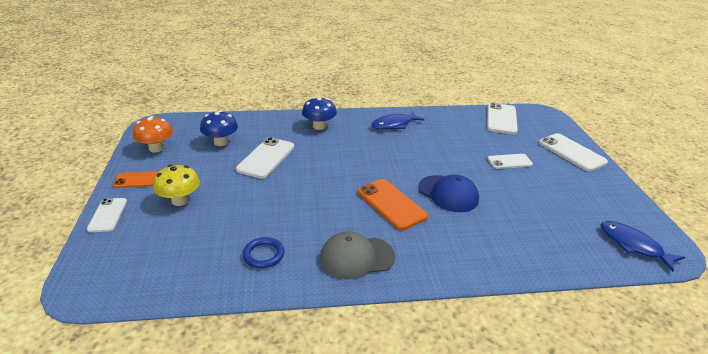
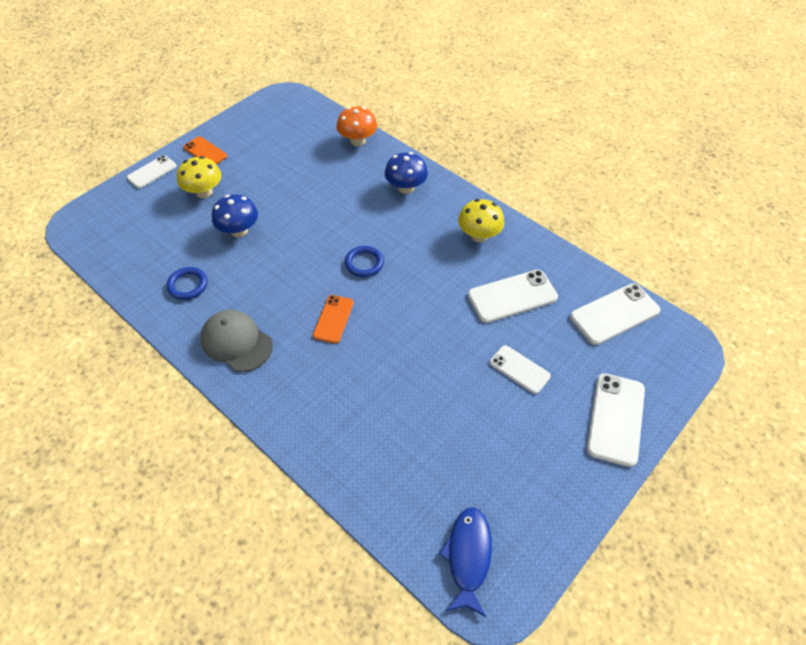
camera: 50 degrees right, 20 degrees up
orange mushroom [133,116,173,153] -> orange mushroom moved to [337,107,377,146]
blue mushroom [200,111,238,146] -> blue mushroom moved to [212,194,258,237]
white phone [236,137,294,179] -> white phone moved to [468,270,558,323]
orange phone [358,179,428,230] -> orange phone [313,295,354,344], size x0.64
blue fish [371,111,425,130] -> yellow mushroom [458,199,505,242]
blue cap [418,174,479,212] -> none
none -> blue ring [345,246,384,277]

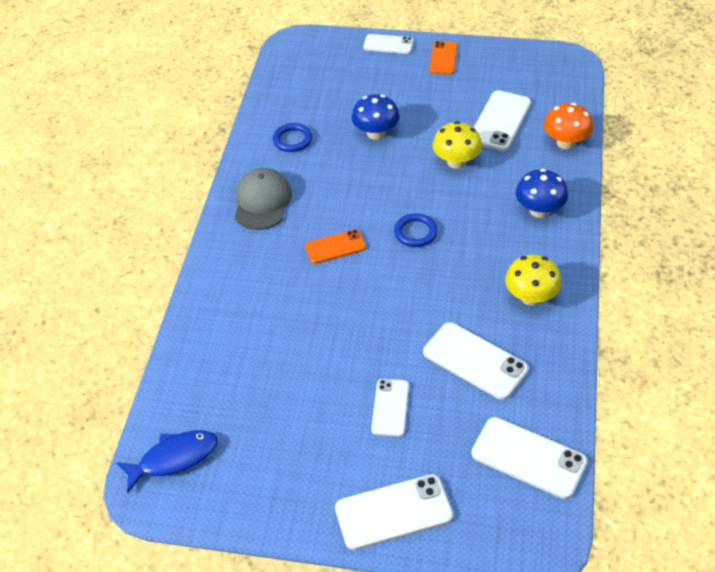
camera: 60 degrees right, 5 degrees down
yellow mushroom [177,156,221,198] -> yellow mushroom moved to [433,121,482,169]
none -> white phone [474,90,531,151]

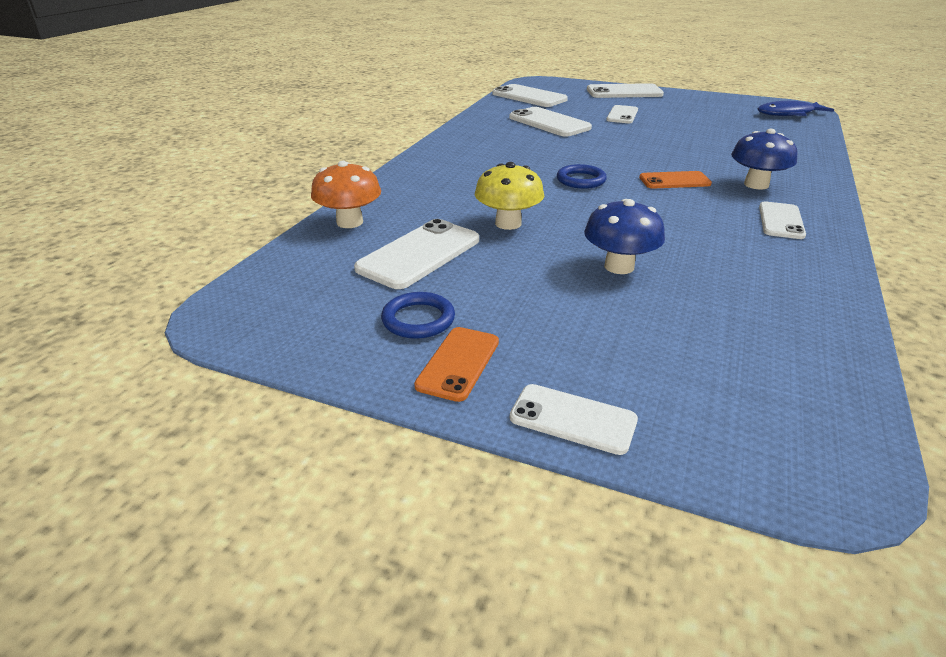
camera: 170 degrees left, 15 degrees down
grey cap [235,168,292,230] -> white phone [759,201,806,239]
blue ring [273,123,312,152] -> blue ring moved to [381,292,455,339]
yellow mushroom [505,254,562,306] -> none
blue mushroom [516,169,568,218] -> blue mushroom moved to [731,129,798,190]

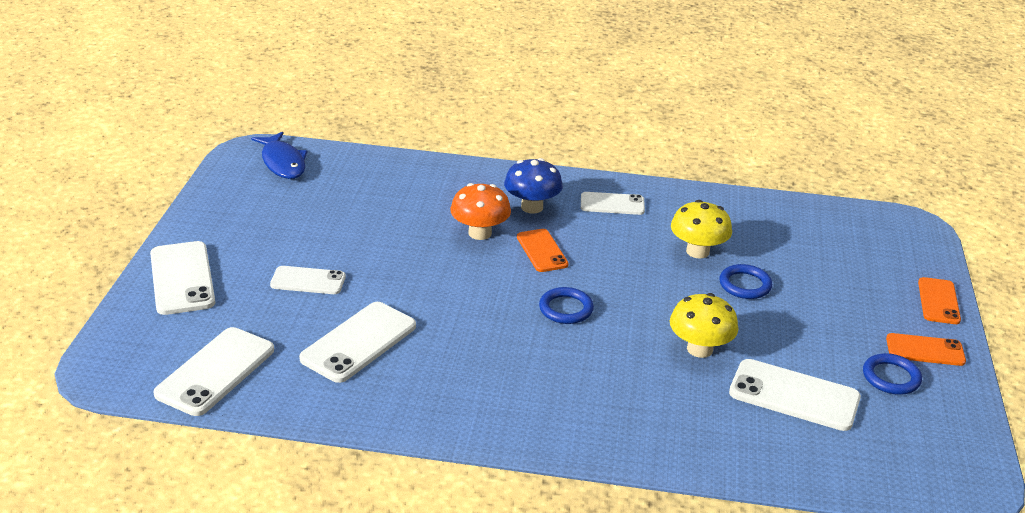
camera: 105 degrees left, 0 degrees up
orange mushroom [311,161,381,228] -> orange mushroom moved to [450,183,511,240]
white phone [510,384,638,455] -> orange phone [918,277,961,324]
blue mushroom [584,199,665,274] -> blue ring [719,264,772,299]
none -> yellow mushroom [671,200,732,259]

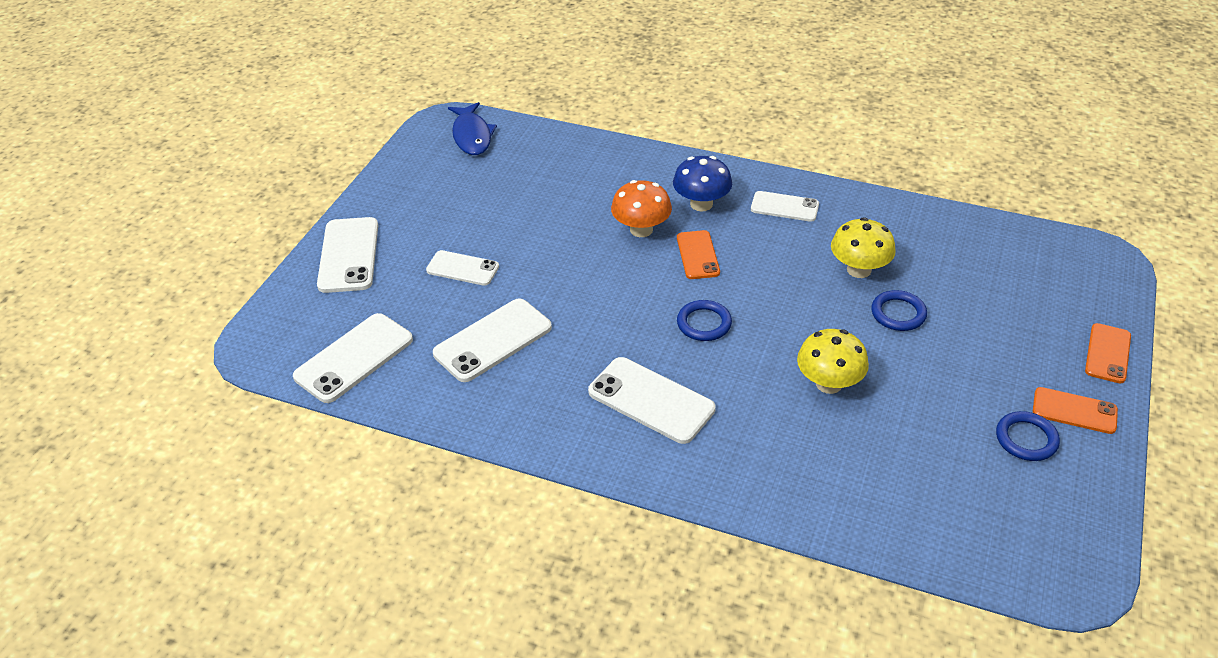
camera: 15 degrees right, 10 degrees up
white phone [729,359,861,431] -> white phone moved to [588,357,716,444]

